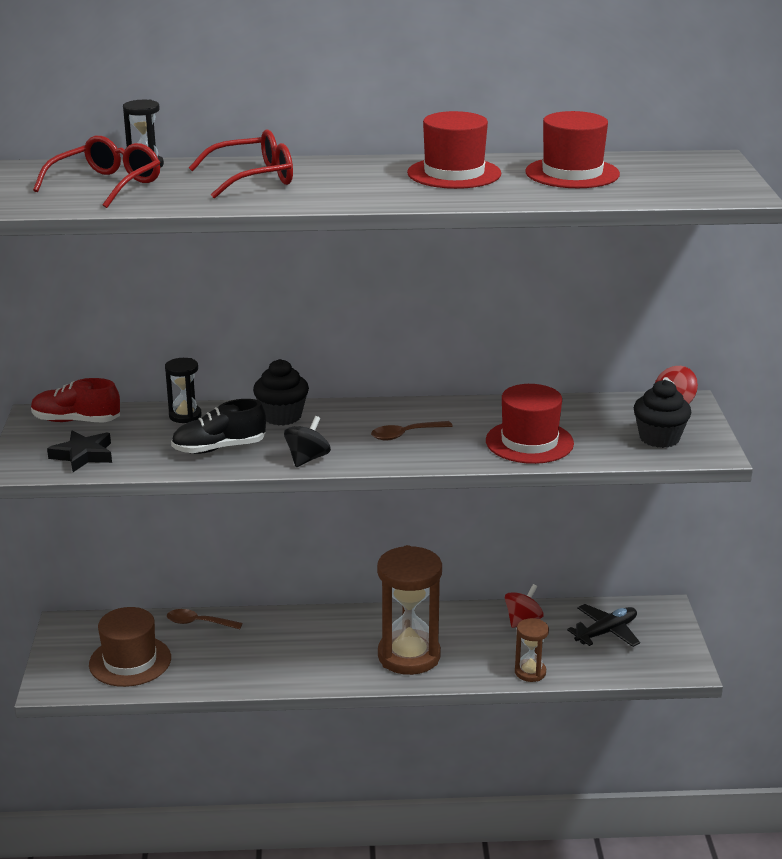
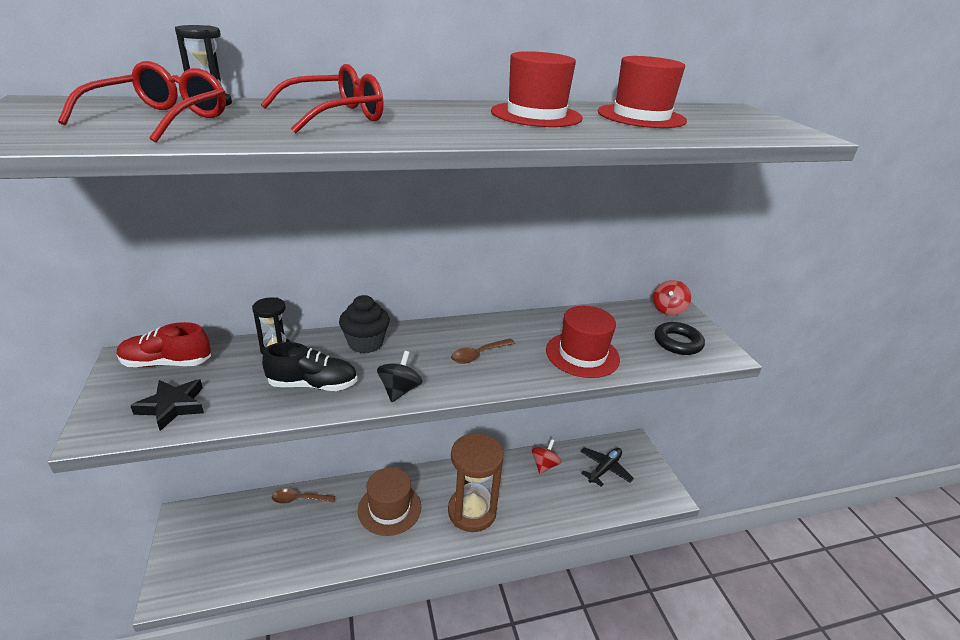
camera: 15 degrees left, 5 degrees up
brown hat [89,607,171,687] -> brown hat moved to [358,468,421,536]
black shoe [171,399,266,454] -> black shoe turned 150 degrees counterclockwise [262,342,358,391]
brown hourglass [515,618,549,682] -> none
black cupcake [634,380,691,448] -> black ring [655,322,705,355]

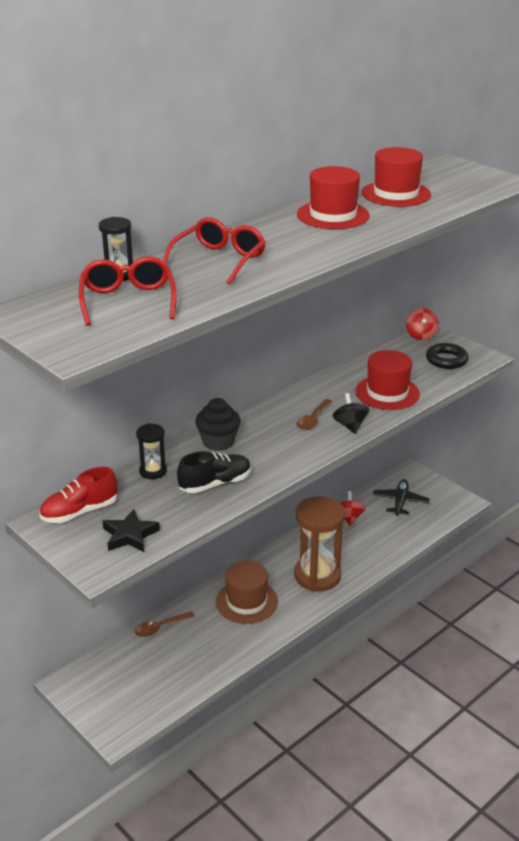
camera: 25 degrees left, 0 degrees up
black spinning top [377,351,423,402] -> black spinning top moved to [333,393,370,434]

